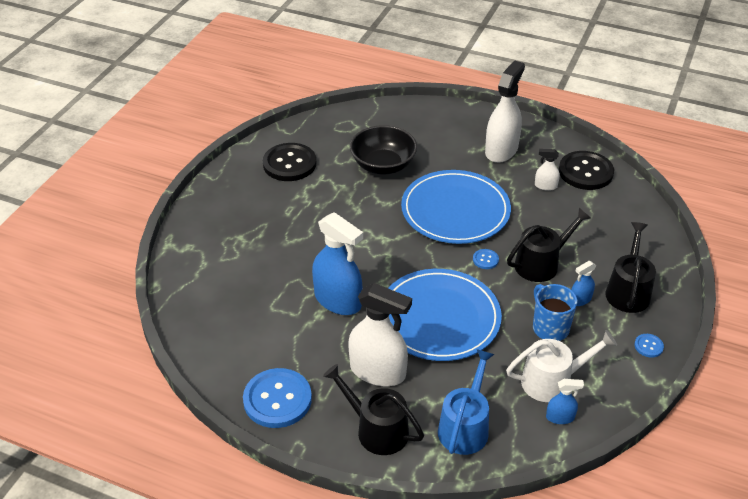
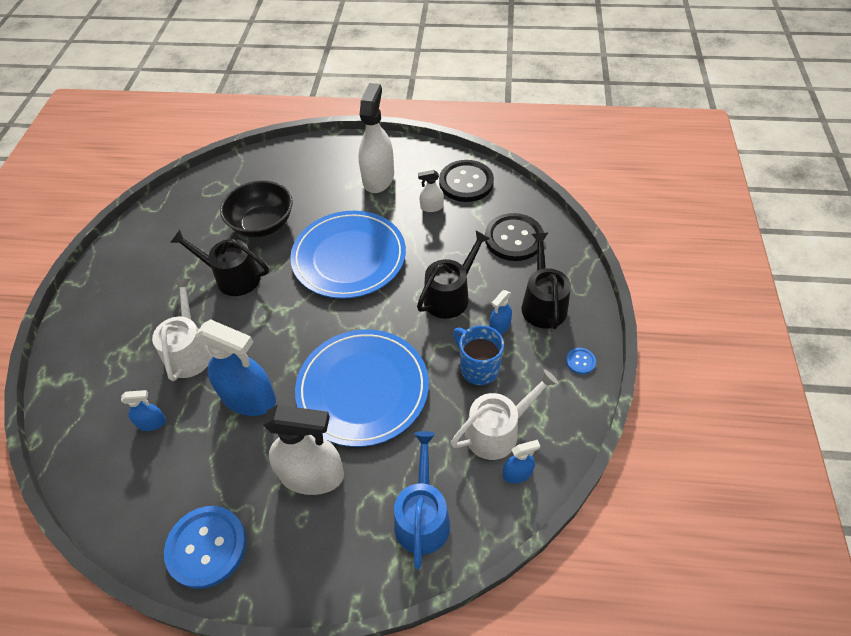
camera: 15 degrees left, 10 degrees up
black button [263,143,316,181] -> black button moved to [485,213,544,261]
black watering can [323,364,424,455] -> black watering can moved to [170,230,269,296]
blue button [473,249,499,269] -> none
none -> blue spray bottle [121,390,166,431]
none -> white watering can [152,279,212,381]

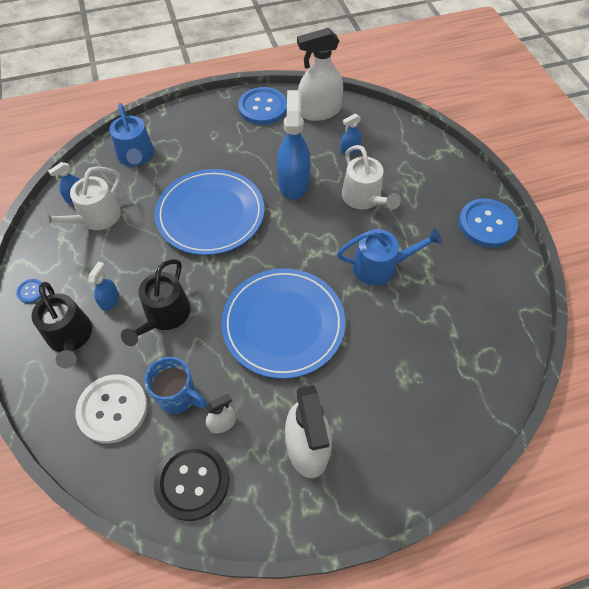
camera: 155 degrees right, 5 degrees up
black watering can [170,230,269,296] -> blue watering can [337,228,442,286]
blue spray bottle [195,319,276,416] -> blue spray bottle turned 90 degrees clockwise [277,90,311,200]
black bowl [220,180,293,237] -> none
white spray bottle [263,405,344,495] -> white spray bottle moved to [297,28,343,121]
blue mug [453,325,504,385] -> blue mug moved to [144,357,207,414]
black button [485,213,544,261] -> white button [76,374,148,444]
none -> blue button [459,198,518,247]

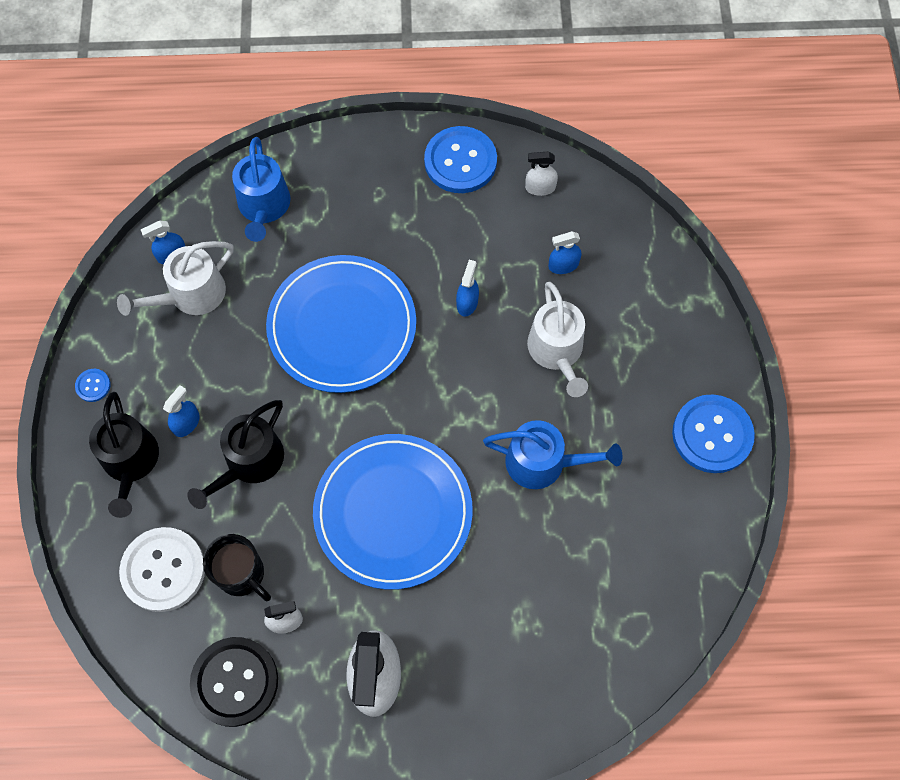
camera: 15 degrees right, 10 degrees up
blue mug [144,357,207,414] -> black mug [203,534,271,601]
blue spray bottle [277,90,311,200] -> blue spray bottle [456,260,479,317], size x0.47
white spray bottle [297,28,343,121] -> white spray bottle [525,151,558,196], size x0.47

